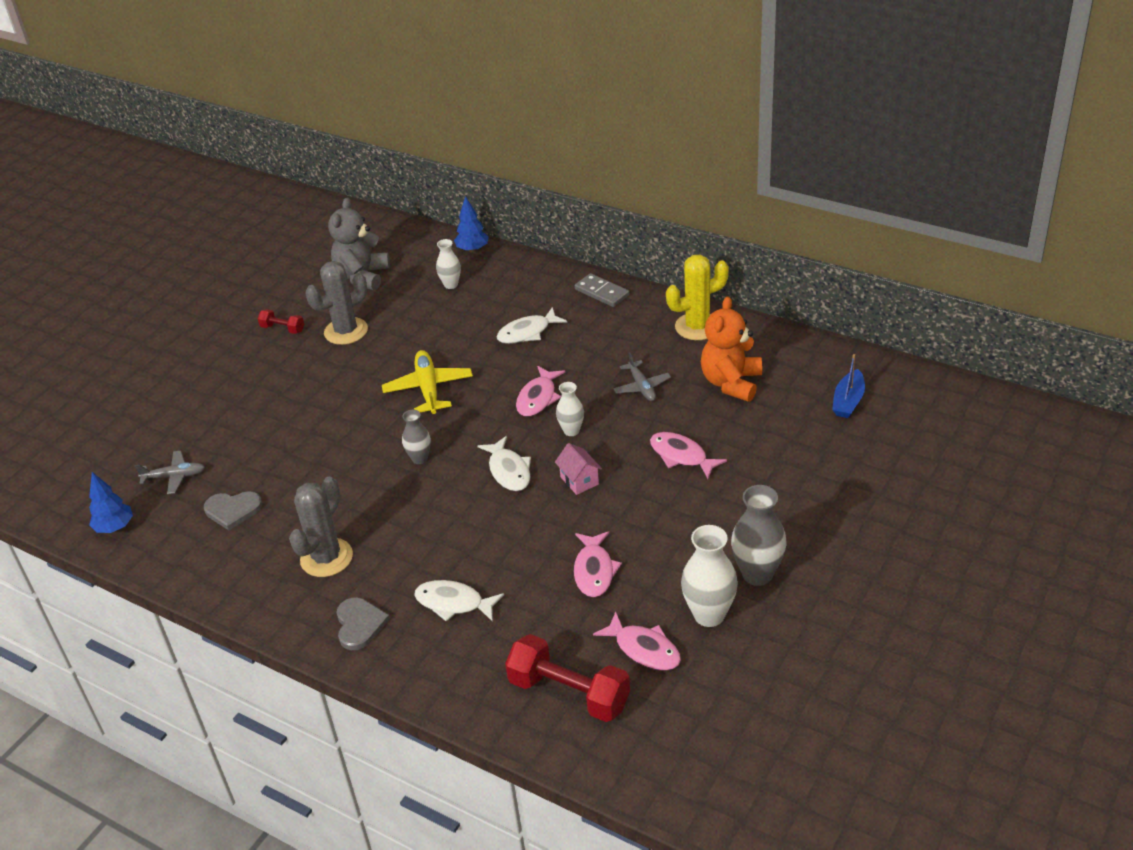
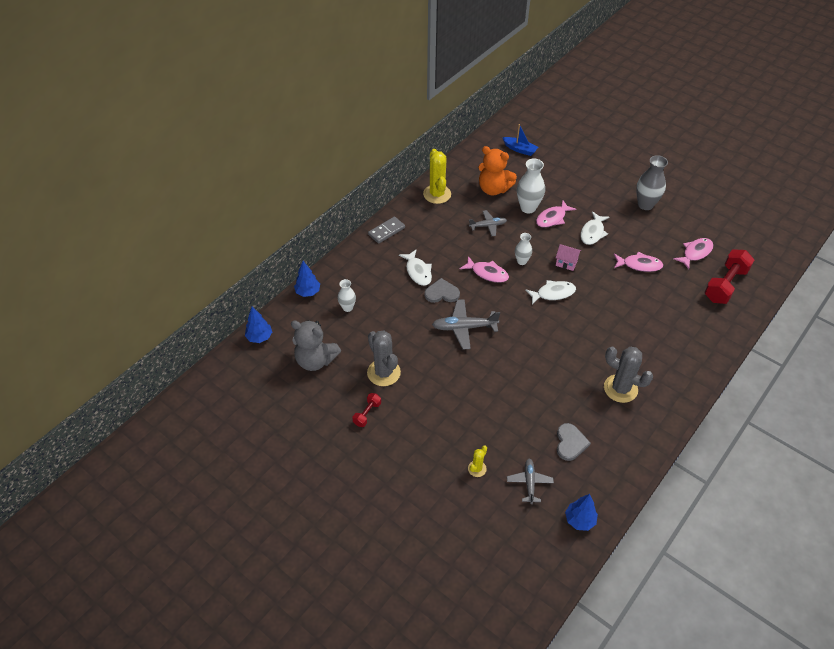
camera: 85 degrees left, 10 degrees up
grey heart [336,597,390,650] -> grey heart moved to [424,278,460,303]
yellow plane [382,350,473,414] -> grey plane [432,299,500,349]
grey vase [402,410,431,464] -> none
white fish [414,580,504,622] -> white fish moved to [580,211,610,245]
pink house [555,443,602,495] -> pink house turned 45 degrees clockwise [556,244,582,271]
white vase [681,525,738,627] -> white vase moved to [517,159,545,213]
none -> blue tree [245,307,272,343]
none -> yellow cactus [468,445,487,477]

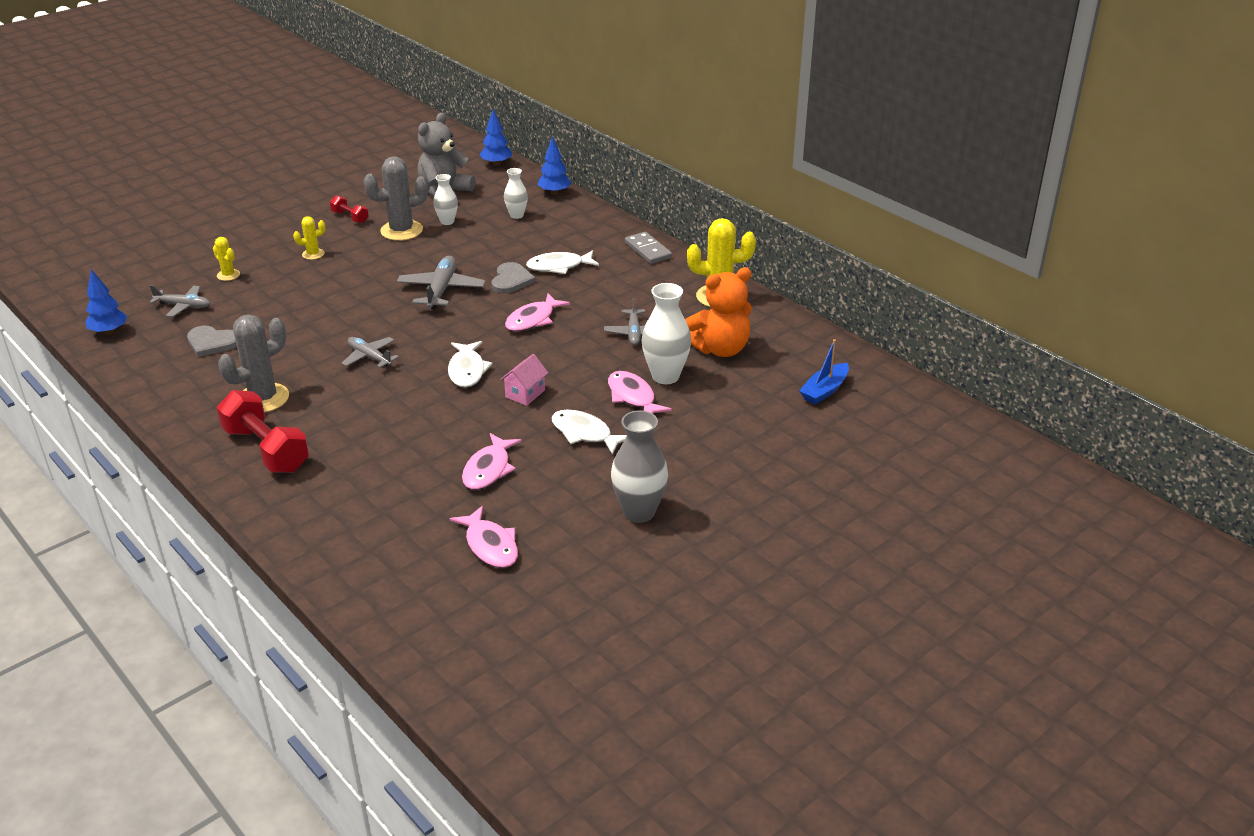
camera: 100 degrees right, 15 degrees down
orange teddy bear [478,146,517,196] -> orange teddy bear turned 150 degrees counterclockwise [686,267,752,357]
white vase [515,233,532,265] -> white vase moved to [433,174,458,225]
red dumbbell [704,250,754,304] -> red dumbbell moved to [217,390,309,473]
none -> yellow cactus [293,216,325,260]
none -> grey plane [342,337,399,368]

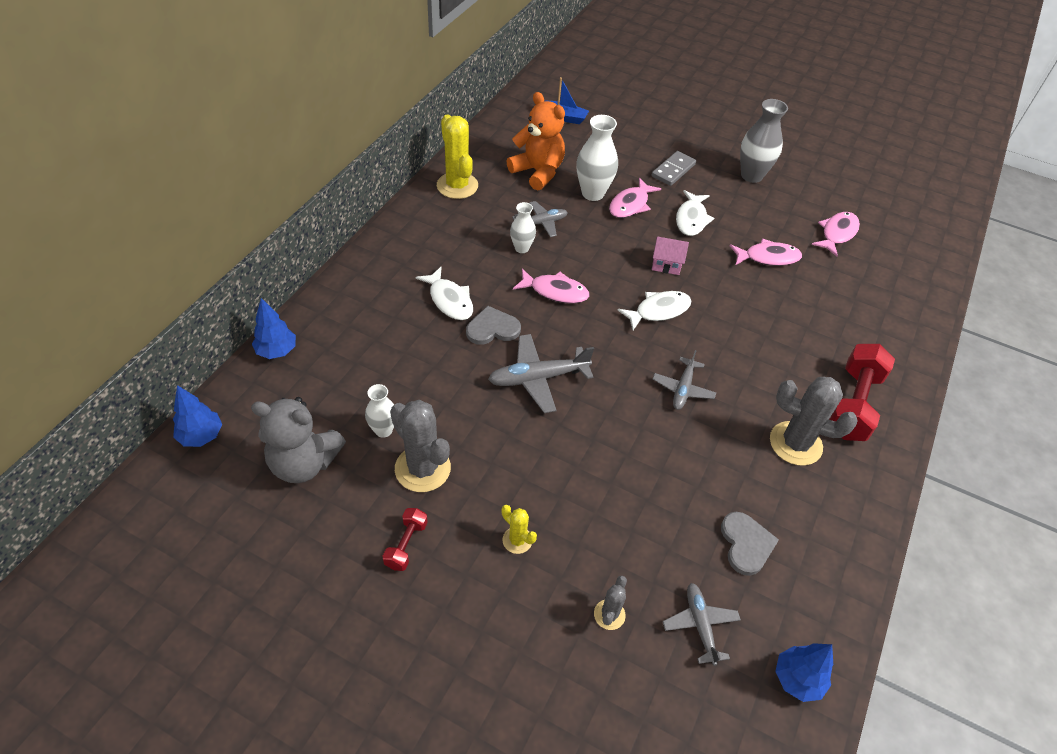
camera: 115 degrees left, 15 degrees up
yellow cactus [213,237,240,281] -> grey cactus [594,576,627,630]
white vase [504,168,528,219] -> white vase moved to [510,202,536,253]
grey domino [625,232,672,264] -> grey domino moved to [652,151,696,186]

